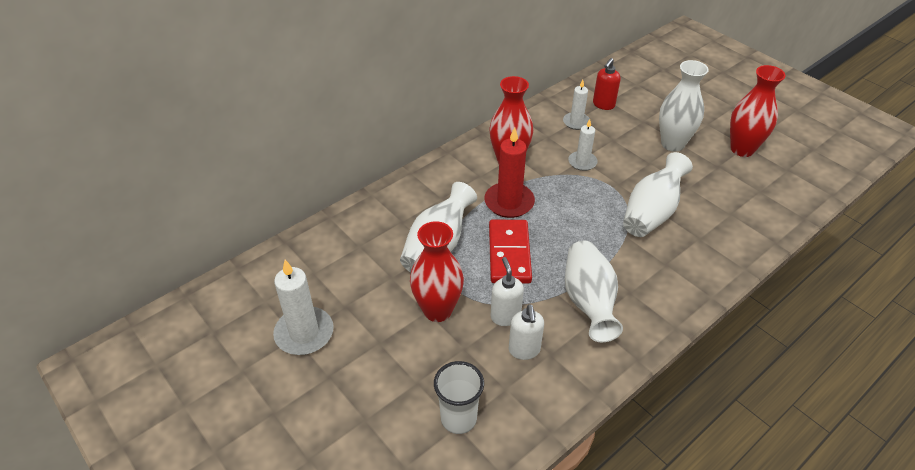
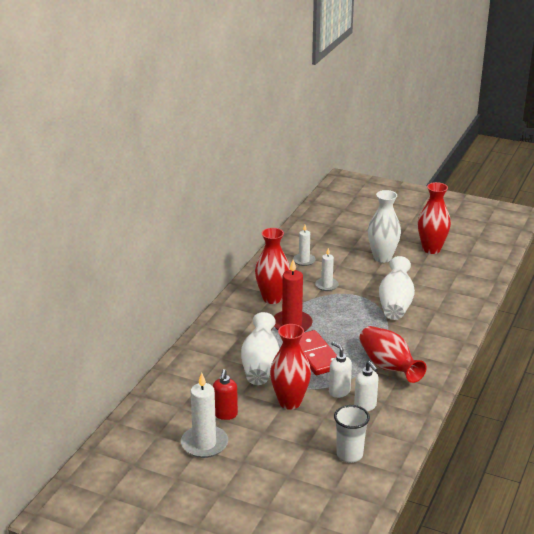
camera: 25 degrees left, 15 degrees down
white vase [565,241,623,342] -> red vase [359,326,427,383]
red soap dispenser [593,58,620,110] -> red soap dispenser moved to [213,369,238,420]

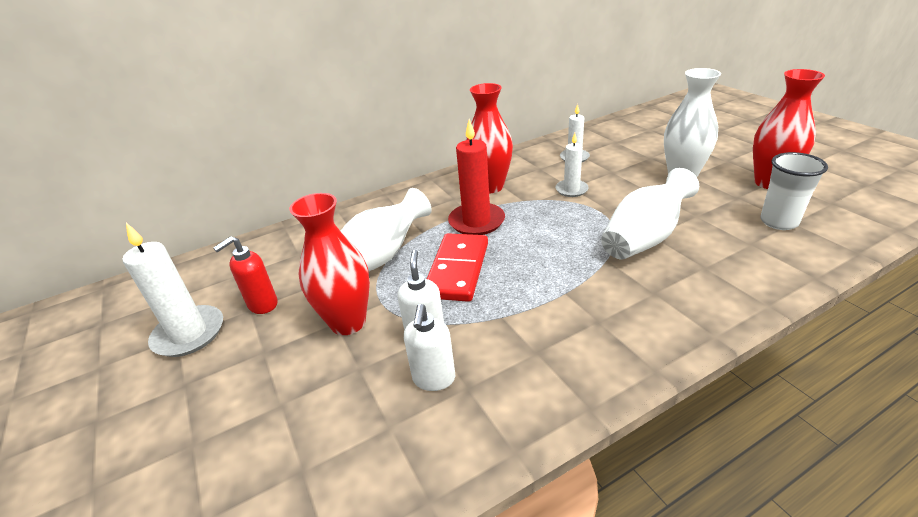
camera: 40 degrees right, 5 degrees up
white cup [334,405,370,463] -> white cup moved to [760,152,828,230]
red vase [359,326,427,383] -> none

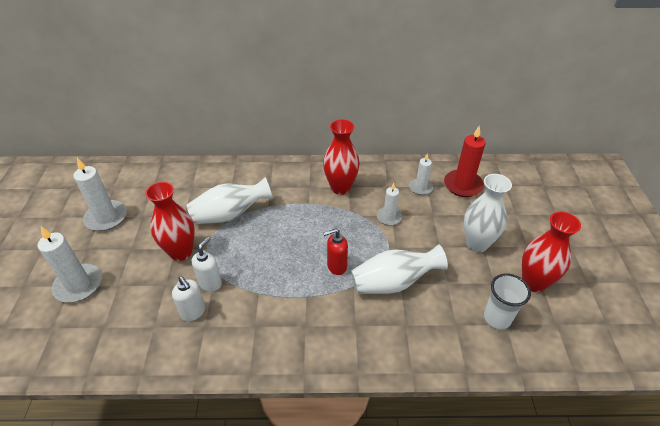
camera: 25 degrees right, 10 degrees up
red soap dispenser [213,236,278,314] -> red soap dispenser moved to [323,228,348,275]
white soap dispenser [404,304,455,391] -> white soap dispenser turned 75 degrees counterclockwise [172,276,205,321]
red domino [427,233,488,302] -> none
red candle [448,119,505,235] -> red candle moved to [444,125,485,197]
none -> white candle [38,227,102,302]

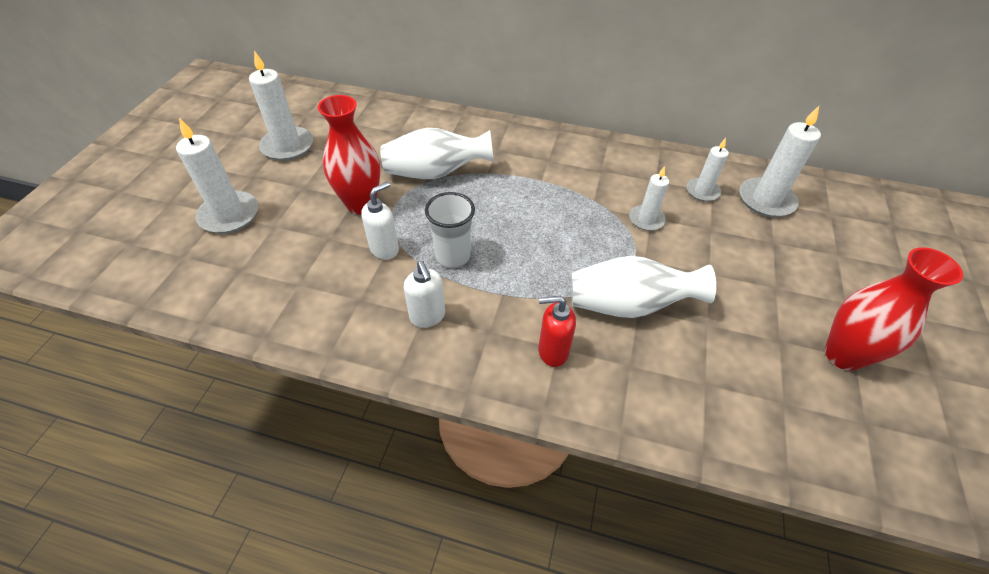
camera: 15 degrees right, 5 degrees up
white soap dispenser [172,276,205,321] -> white soap dispenser moved to [404,261,445,328]
red vase [323,119,360,195] -> none
red soap dispenser [323,228,348,275] -> red soap dispenser moved to [538,296,576,367]
red candle [444,125,485,197] -> white candle [739,106,821,217]
white vase [464,174,512,253] -> none
white cup [484,273,531,330] -> white cup moved to [425,192,475,268]

